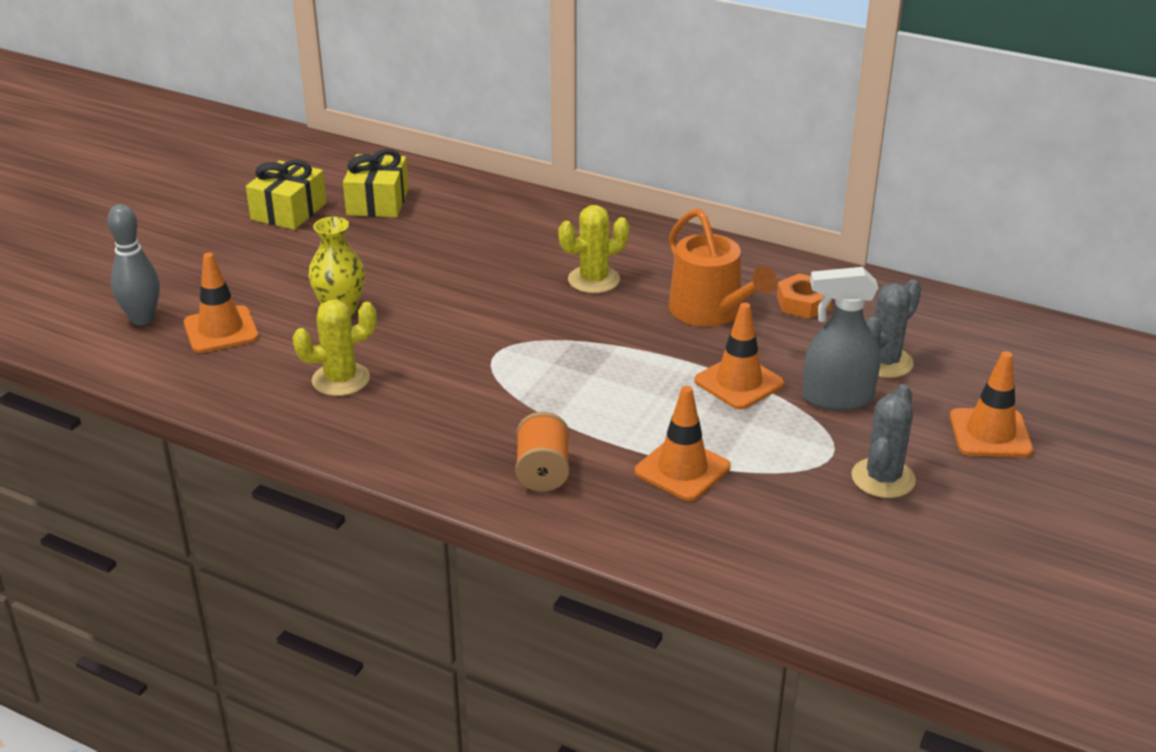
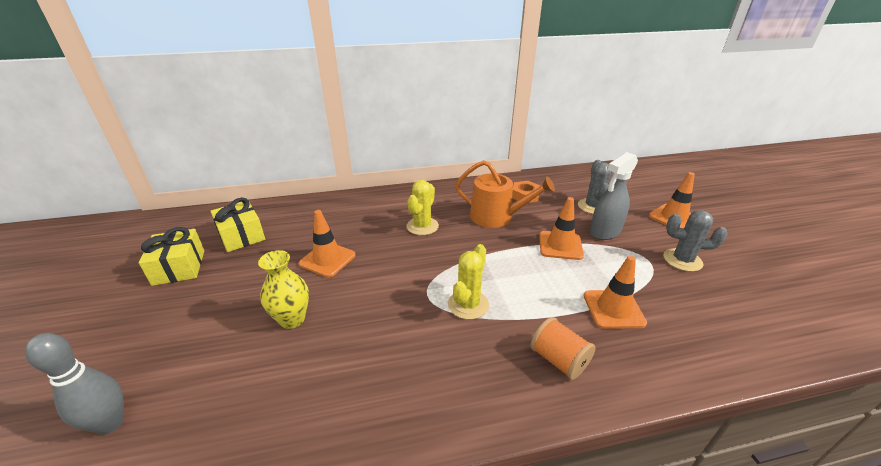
camera: 40 degrees left, 0 degrees up
orange traffic cone [184,253,259,353] -> orange traffic cone moved to [299,210,356,278]
yellow cactus [292,300,377,396] -> yellow cactus moved to [448,244,489,320]
grey cactus [851,384,916,498] -> grey cactus turned 60 degrees counterclockwise [663,210,728,272]

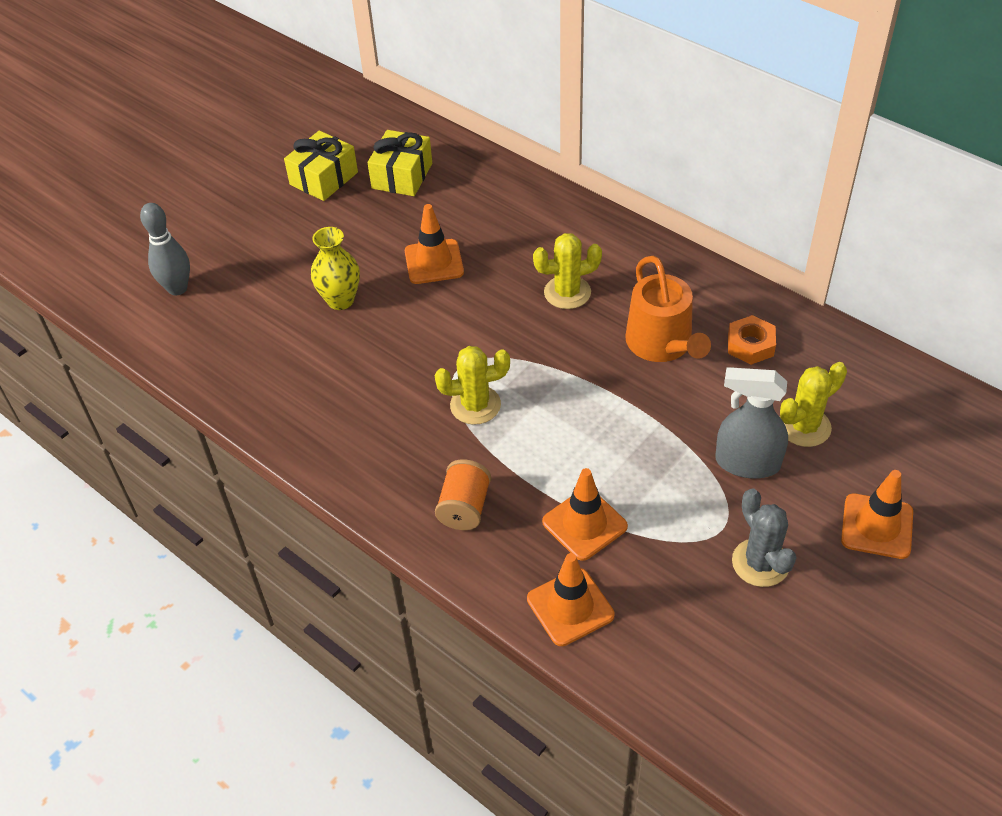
camera: 55 degrees right, 15 degrees up
orange traffic cone [539,197,584,260] -> orange traffic cone moved to [527,553,615,646]
grey cactus [578,160,611,214] -> yellow cactus [780,362,847,447]

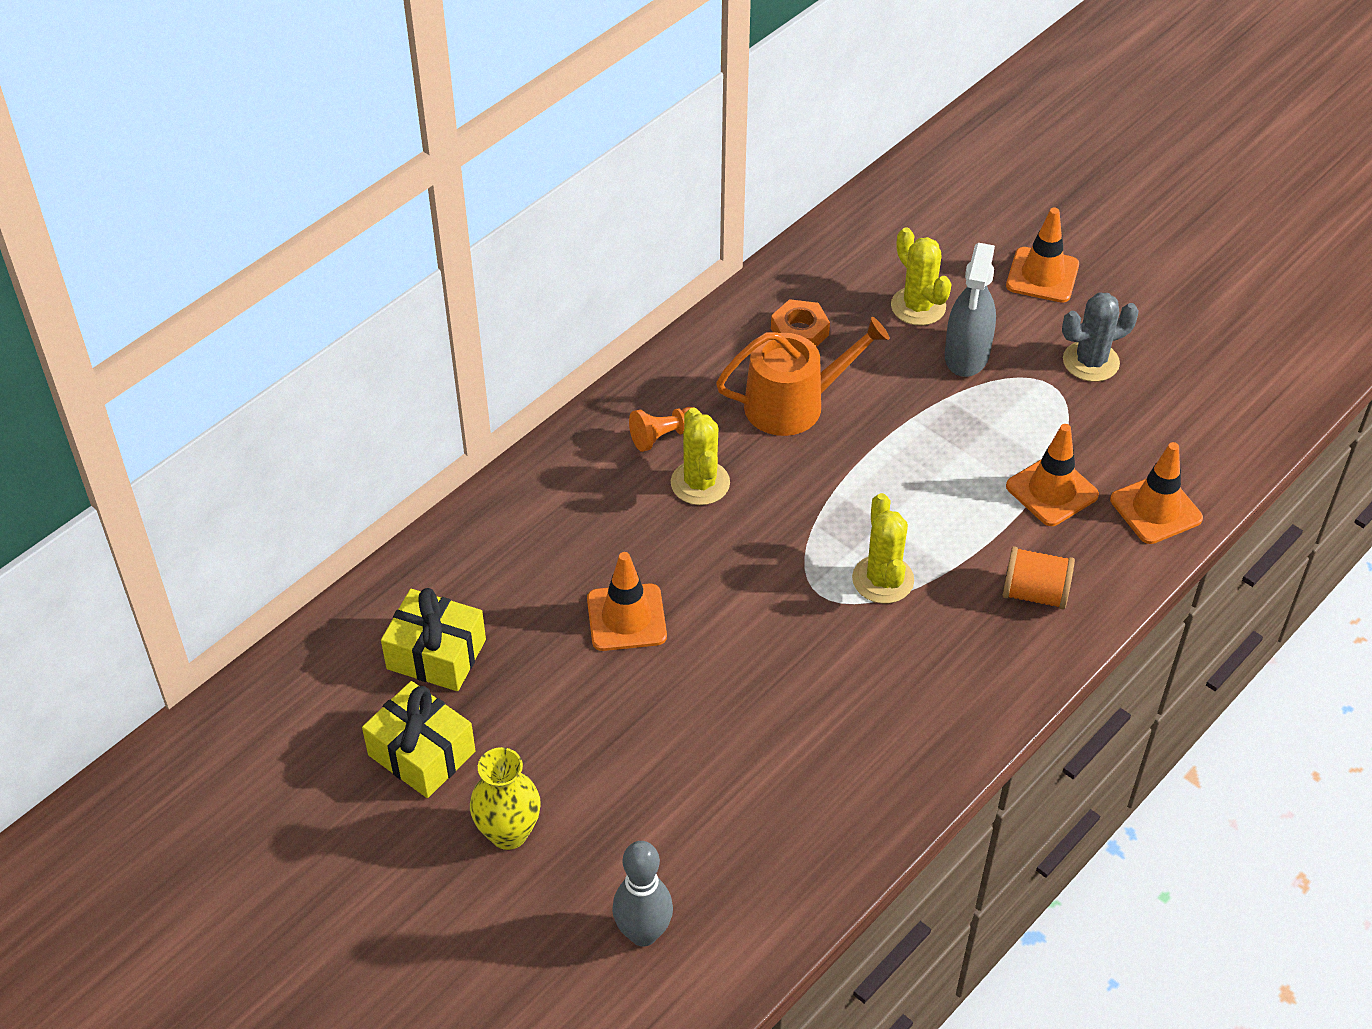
camera: 90 degrees left, 0 degrees up
yellow vase [311,227,360,310] -> yellow vase moved to [470,747,541,850]
none -> orange pawn [629,407,693,452]

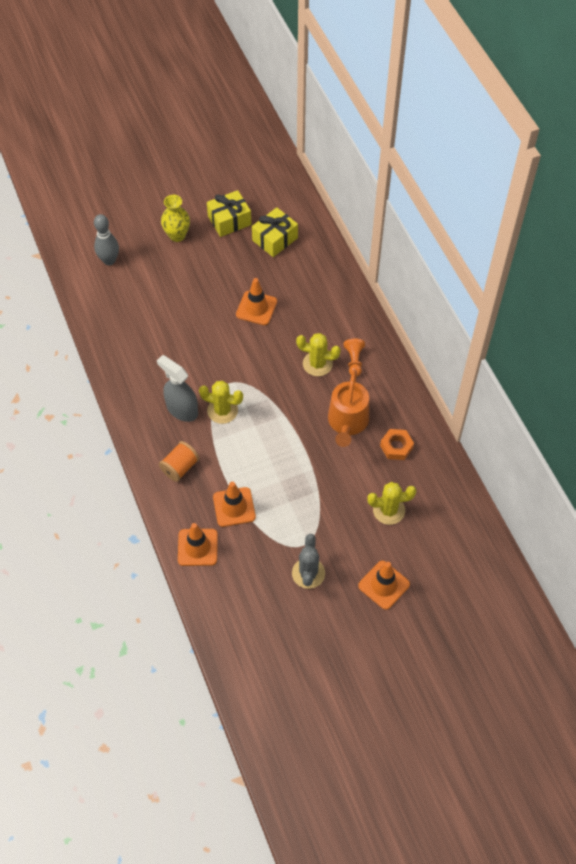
camera: 115 degrees right, 10 degrees up
grey spray bottle [945,243,996,377] -> grey spray bottle moved to [157,355,198,422]

